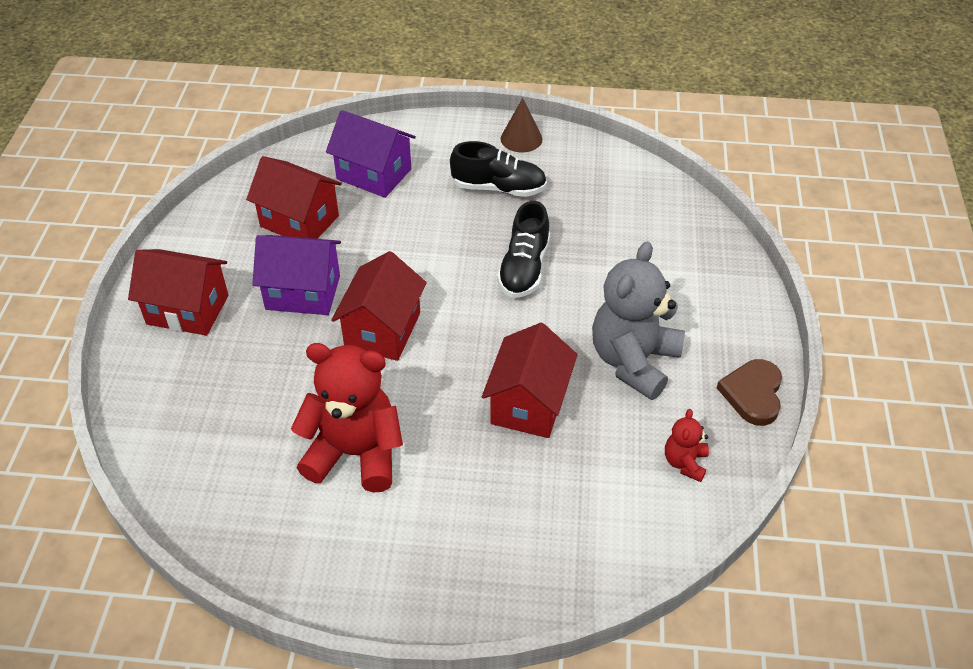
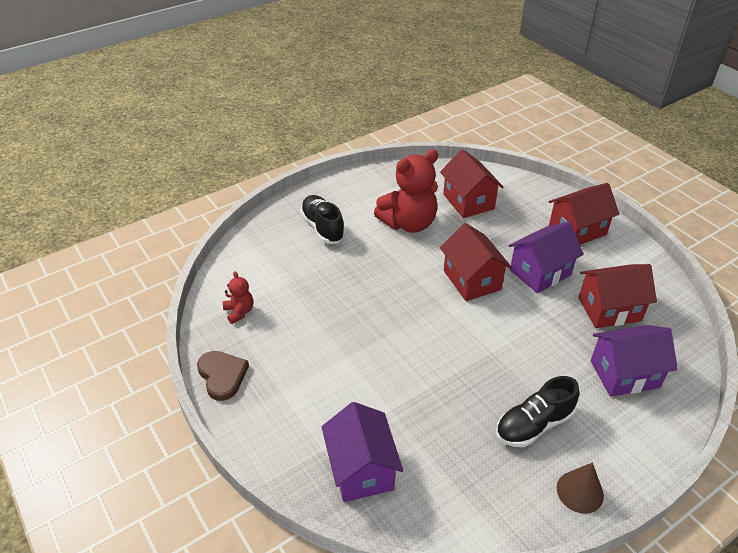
camera: 140 degrees right, 5 degrees down
red house [482,323,578,438] -> red house moved to [440,149,504,218]
black shoe [497,201,550,298] -> black shoe moved to [300,195,345,244]
grey teddy bear [592,241,685,400] -> none
none -> purple house [322,402,403,502]

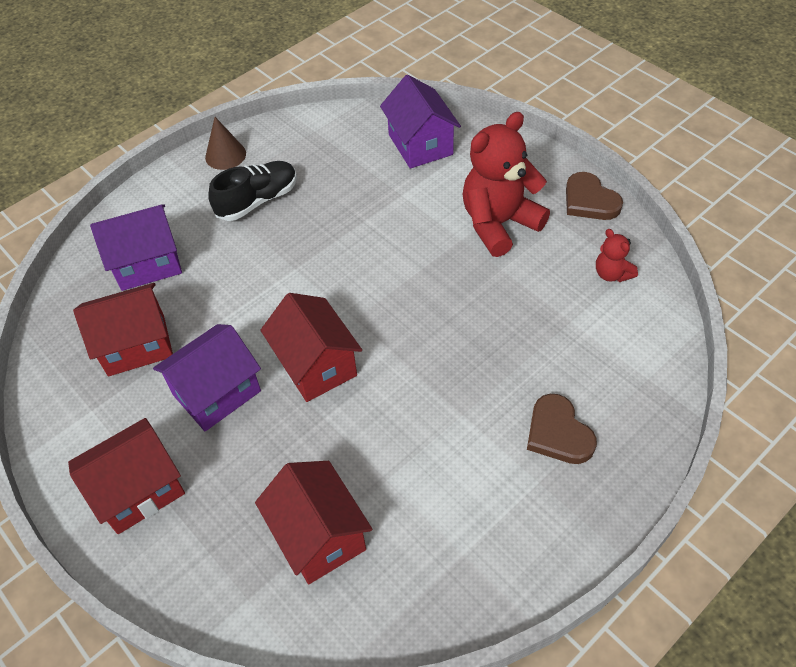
camera: 175 degrees right, 10 degrees up
black shoe [300,195,345,244] -> brown heart [527,394,597,464]
red teddy bear [374,149,438,233] -> red teddy bear moved to [462,112,550,257]

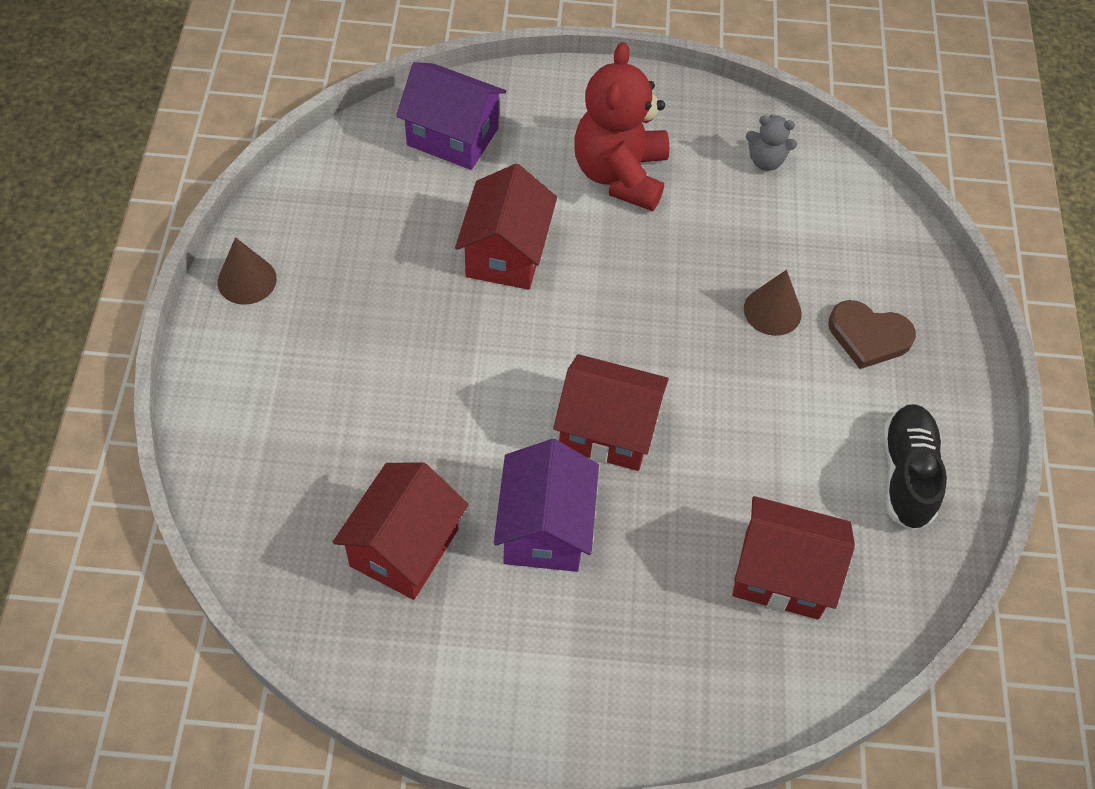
camera: 50 degrees left, 5 degrees up
red house [68,418,185,534] -> red house moved to [455,164,557,290]
purple house [90,205,182,291] -> none
black shoe [208,161,297,221] -> black shoe moved to [883,404,947,531]
brown heart [566,172,623,220] -> none
red teddy bear [596,229,638,282] -> grey teddy bear [746,115,797,171]
none -> brown cone [744,270,802,336]

